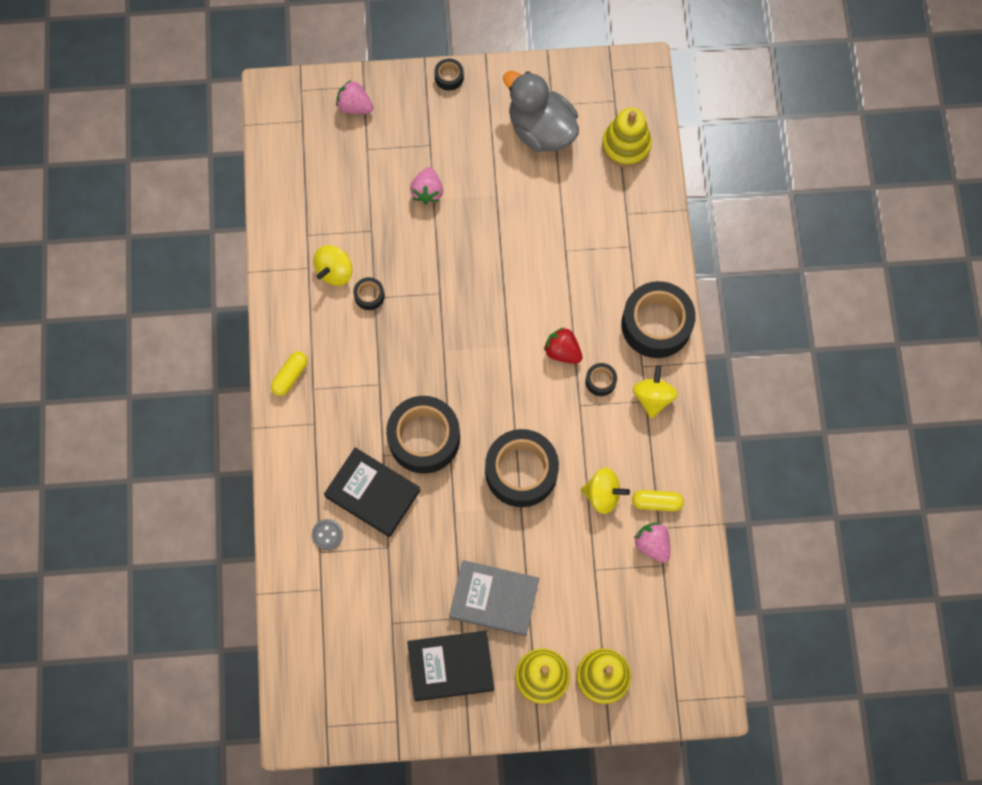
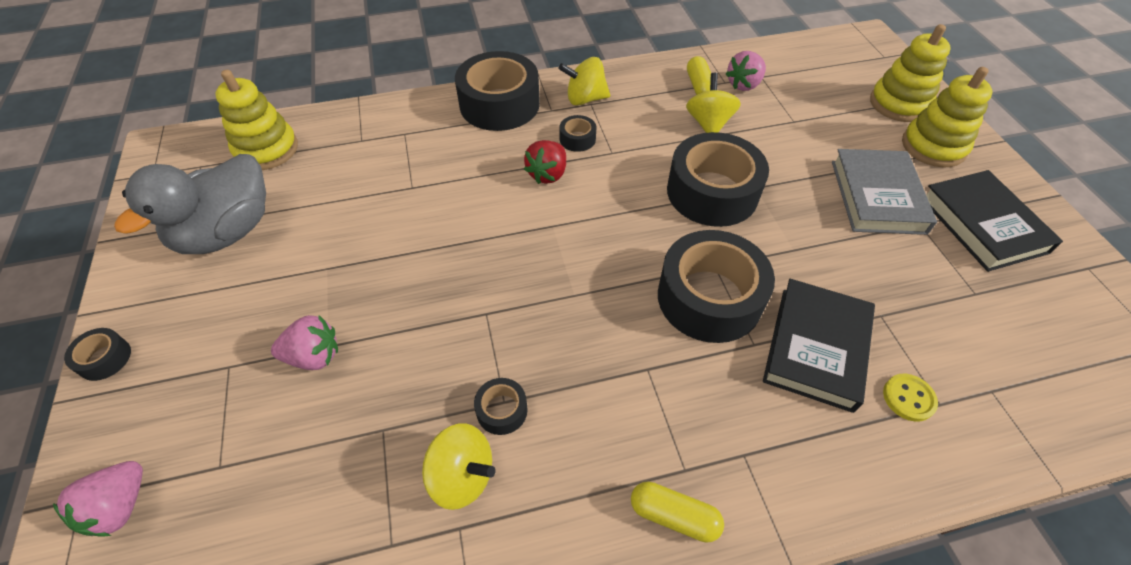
camera: 100 degrees left, 20 degrees down
grey button [312,519,343,550] -> yellow button [883,374,938,422]

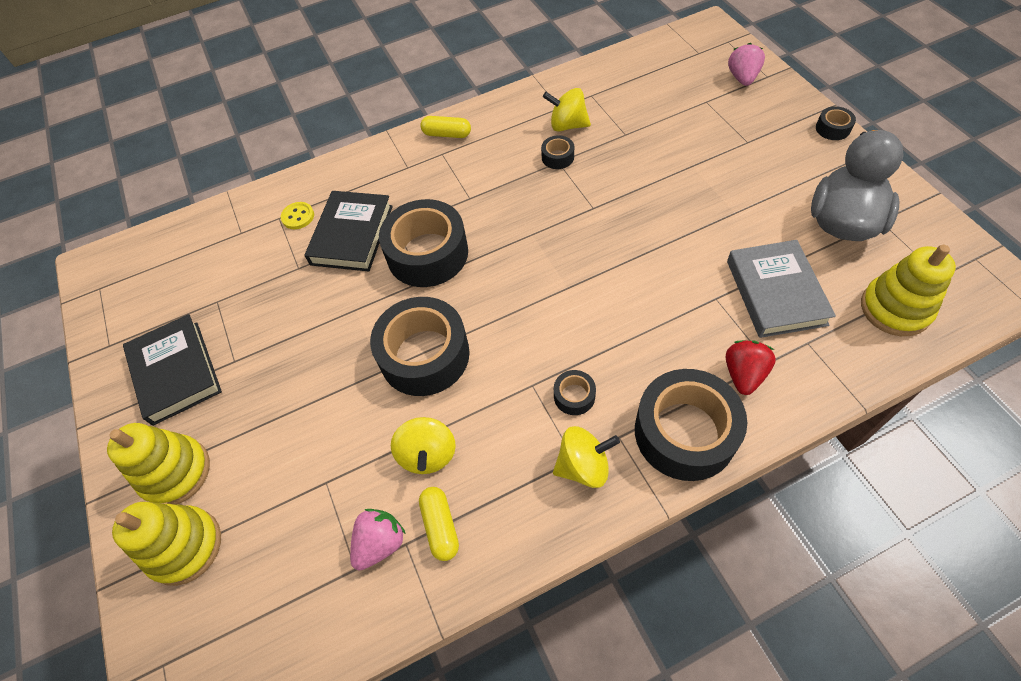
camera: 175 degrees right, 5 degrees up
pink strawberry [271,315,338,370] -> none
red strawberry [524,140,566,184] -> red strawberry moved to [726,340,776,395]
grey book [832,149,937,235] -> grey book moved to [727,240,836,338]

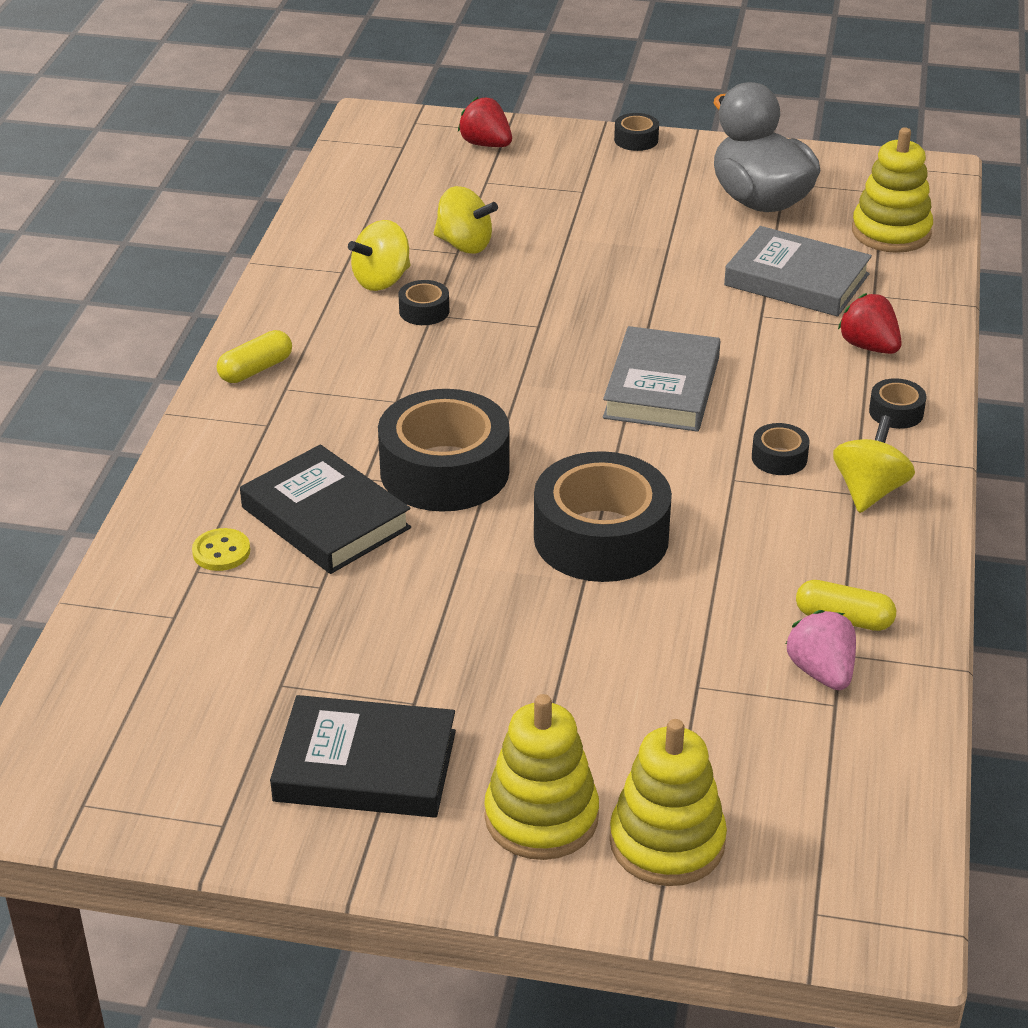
camera: 60 degrees left, 20 degrees down
yellow spinning top [391,417,456,474] -> yellow spinning top moved to [434,186,498,254]
black tape [635,369,747,481] -> black tape [869,378,926,429], size x0.43
pink strawberry [728,43,765,86] -> red strawberry [458,97,512,147]
none -> grey book [603,326,720,432]

